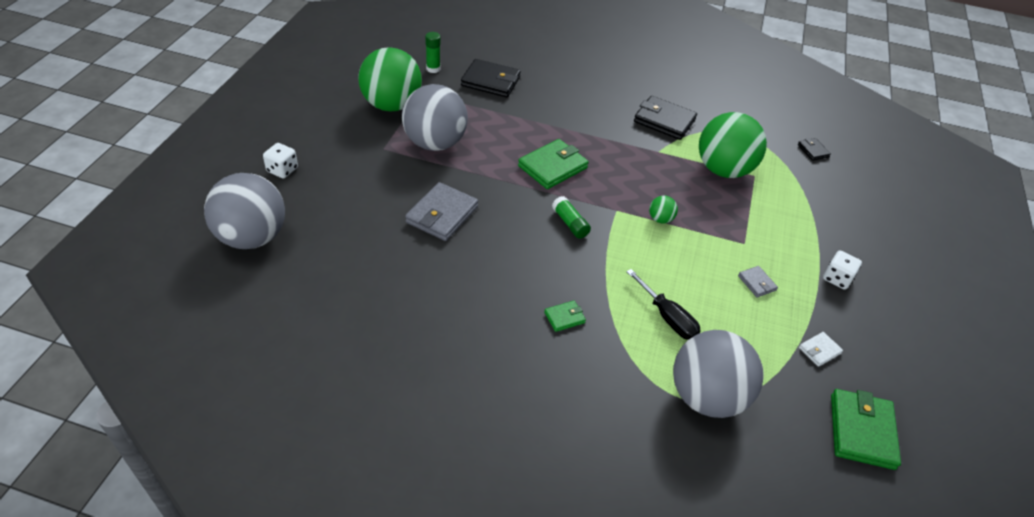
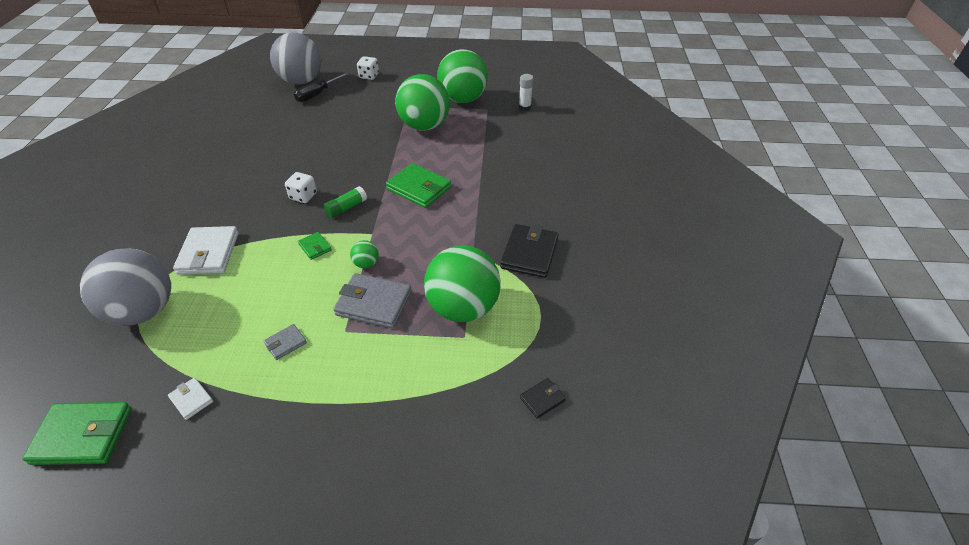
camera: 80 degrees right, 0 degrees up
grey ball [402,84,468,151] -> green ball [395,74,450,131]
grey wallet [405,182,478,241] -> grey wallet moved to [333,273,412,328]
green glue stick [425,32,441,73] -> white glue stick [519,74,533,111]
black wallet [461,59,521,97] -> none
green wallet [544,300,586,332] -> green wallet moved to [298,232,332,260]
black screwdriver [626,269,701,340] -> black screwdriver moved to [294,73,348,102]
white dice [823,250,862,290] -> white dice moved to [285,172,317,203]
none -> white wallet [173,226,239,275]

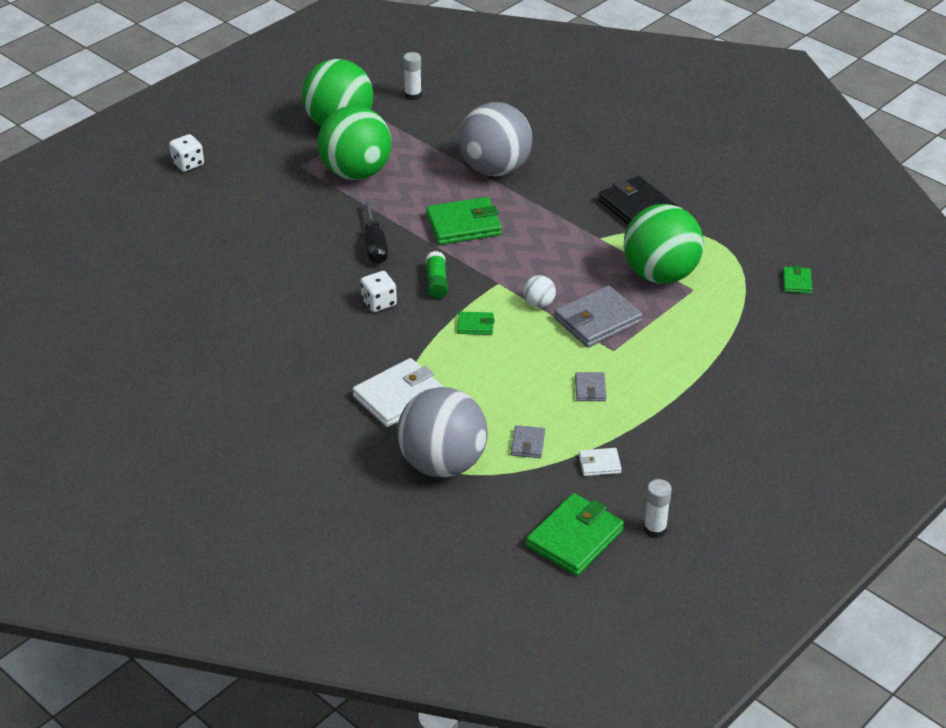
camera: 50 degrees left, 5 degrees down
white wallet [173,226,239,275] -> white wallet turned 75 degrees counterclockwise [353,358,444,427]
grey ball [270,32,321,84] -> grey ball moved to [459,102,532,176]
black screwdriver [294,73,348,102] -> black screwdriver moved to [364,199,388,264]
green ball [350,240,379,268] -> white ball [523,275,556,308]
black wallet [520,378,566,419] -> green wallet [783,266,812,294]
none -> grey wallet [511,425,545,458]
none -> white glue stick [644,479,672,538]

